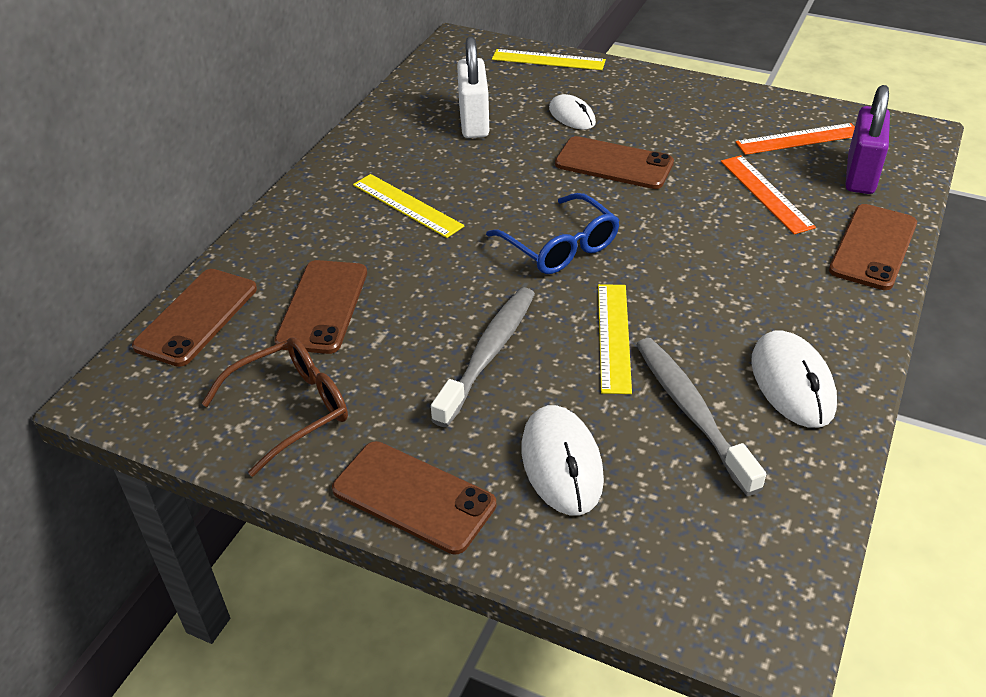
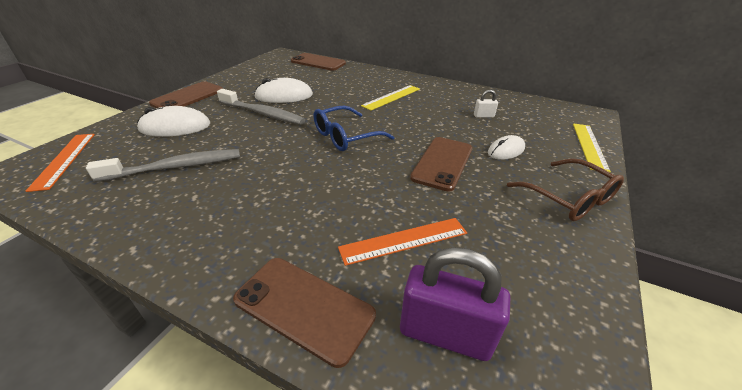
camera: 90 degrees right, 5 degrees down
brown glasses [201,337,348,477] -> brown glasses moved to [507,158,624,221]
brown phone [274,260,367,354] -> none
white padlock [457,36,489,138] -> white padlock [474,90,498,118], size x0.47
yellow ruler [598,284,632,394] -> none
orange ruler [736,123,855,155] -> orange ruler moved to [26,134,95,192]
white mouse [751,330,837,428] -> white mouse moved to [254,78,313,103]

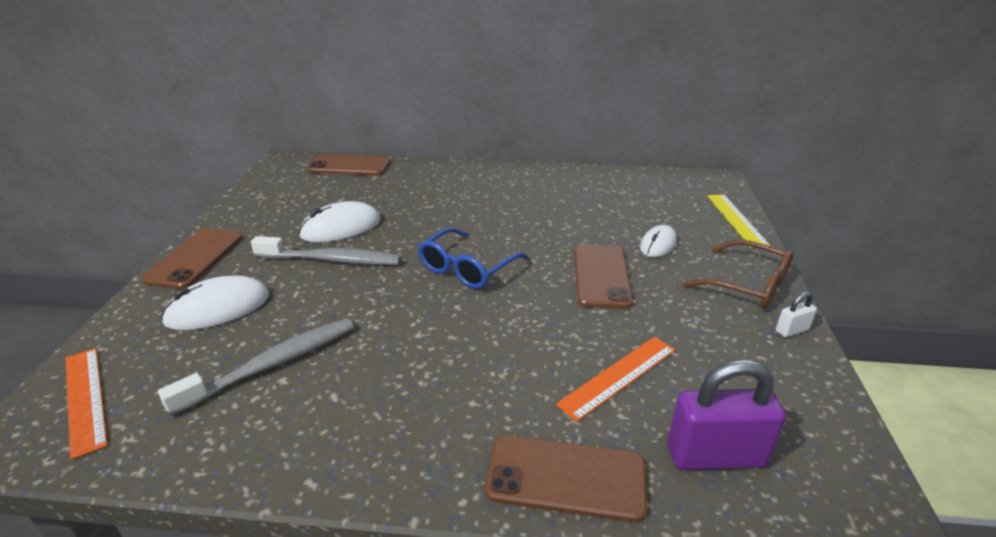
camera: 20 degrees left, 5 degrees down
yellow ruler [361,85,420,111] -> none
white padlock [474,90,498,118] -> white padlock moved to [776,292,817,337]

